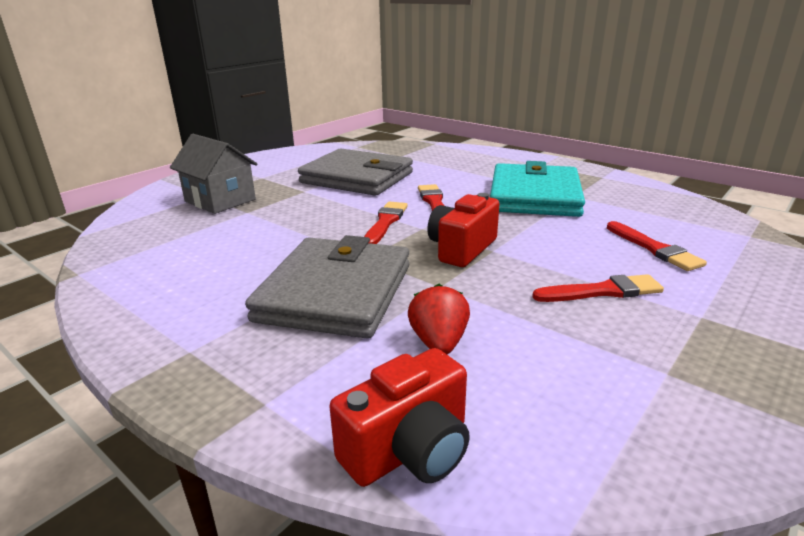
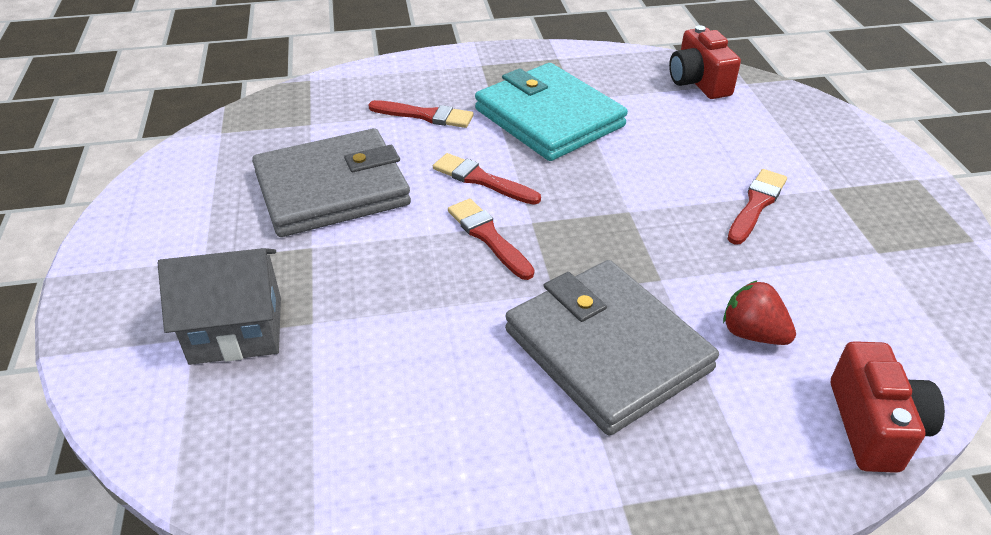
camera: 50 degrees left, 15 degrees up
red camera [427,193,499,267] -> red camera moved to [669,25,741,99]
red brush [607,221,707,271] -> red brush moved to [368,100,474,128]

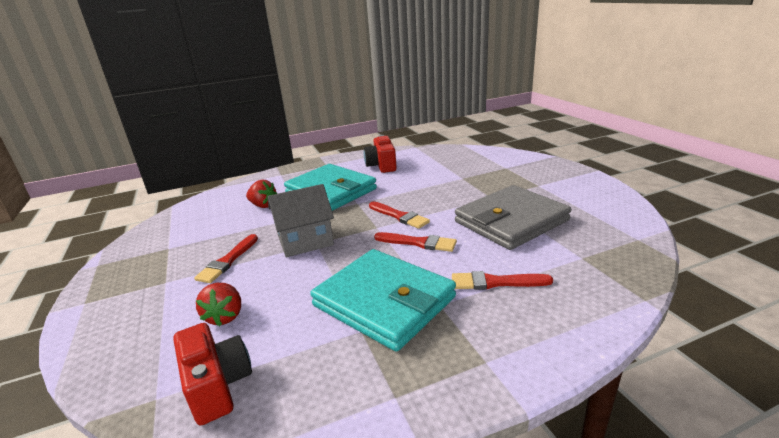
camera: 170 degrees right, 15 degrees down
grey house [158,248,281,365] -> grey house moved to [268,184,334,257]
grey wallet [505,260,719,436] -> turquoise wallet [284,164,377,211]
red camera [831,341,945,473] -> red camera moved to [364,135,397,173]
none -> red strawberry [196,283,241,326]

